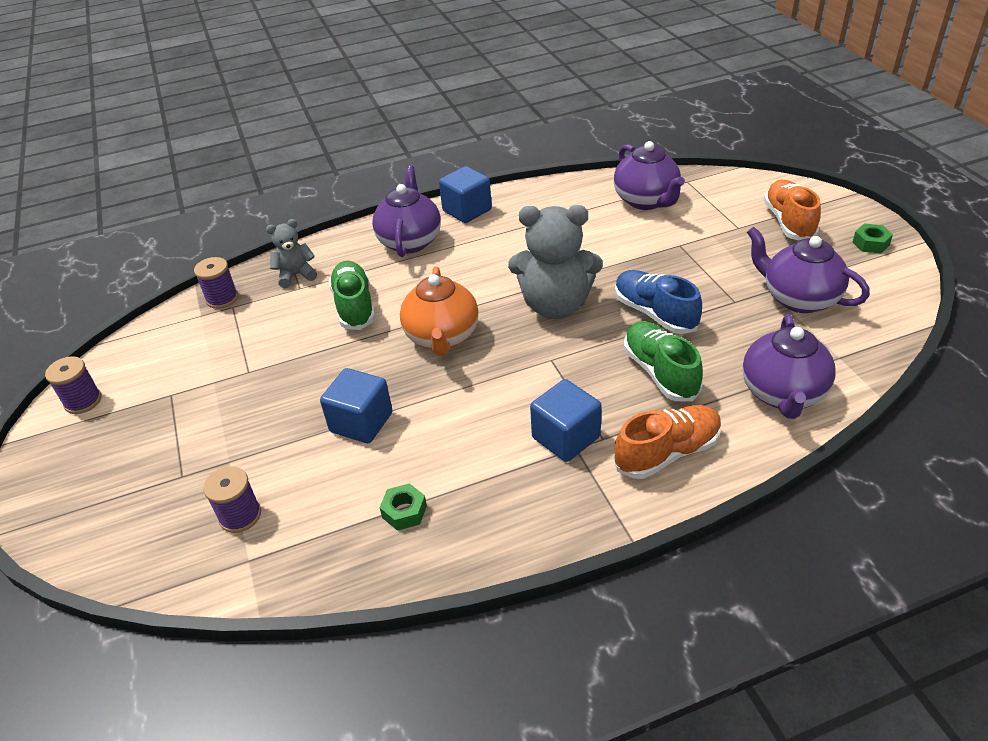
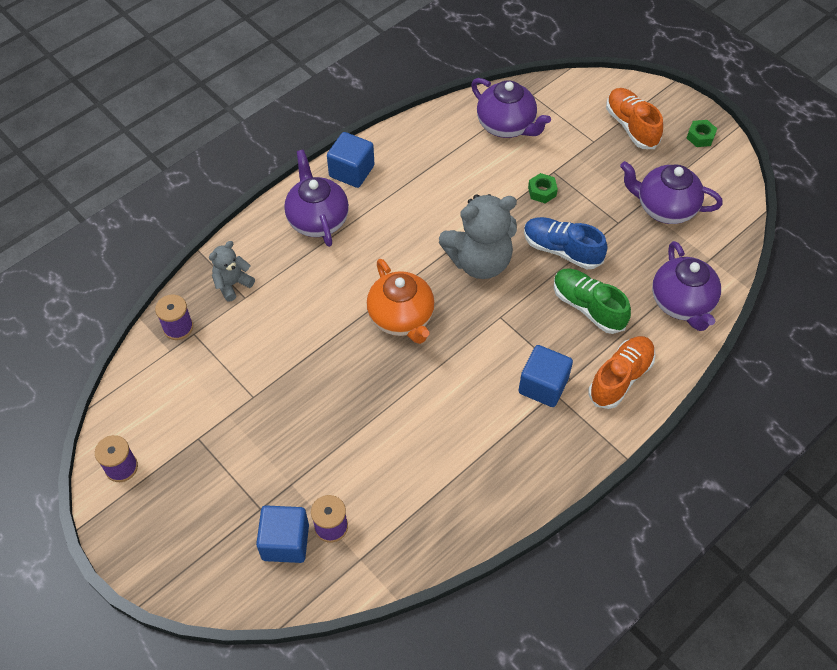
camera: 25 degrees left, 15 degrees up
blue cube [320,368,392,443] -> blue cube moved to [256,505,309,563]
green shoe [329,261,375,330] -> none
green nut [379,483,427,531] -> green nut moved to [528,173,558,203]

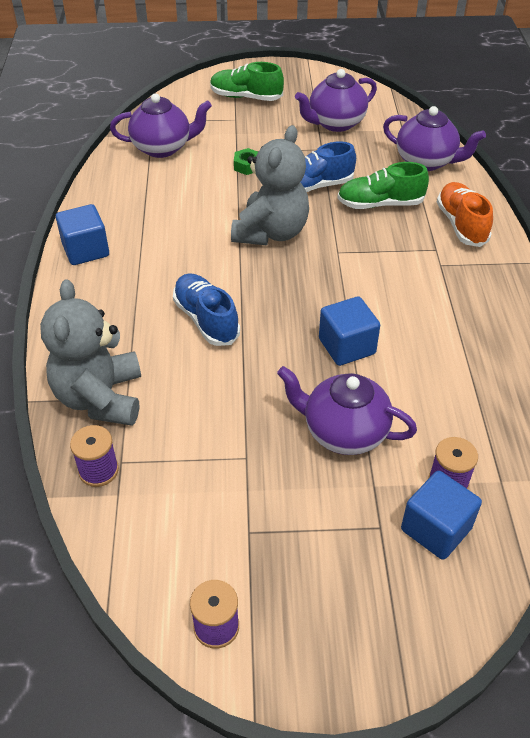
camera: 50 degrees left, 10 degrees down
grey teddy bear [209,241,255,302] -> grey teddy bear [40,279,141,426], size x1.92
purple teapot [284,149,349,247] -> purple teapot moved to [277,366,417,455]
orange teapot [366,259,435,344] -> none
blue cube [519,345,573,407] -> blue cube moved to [319,296,380,366]
orange shoe [606,88,663,149] -> green shoe [210,62,284,101]
green nut [687,120,717,147] -> none
none -> blue shoe [173,273,240,346]

